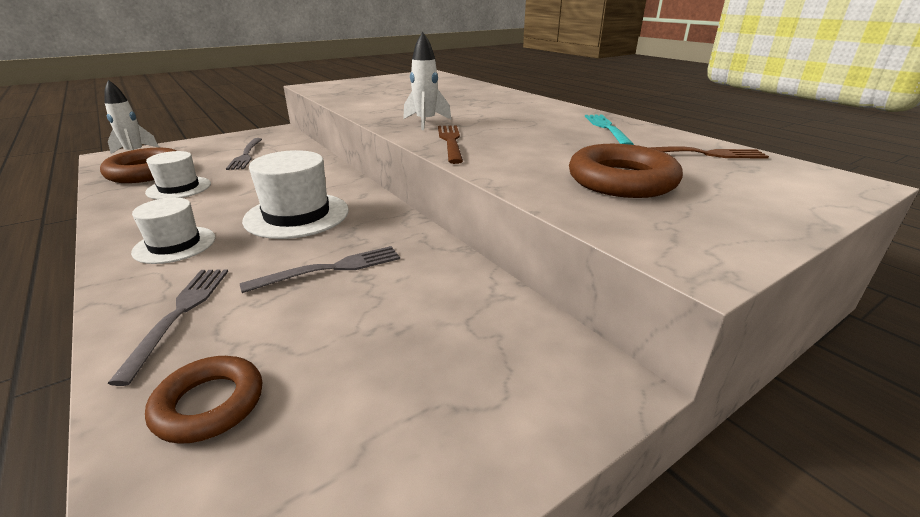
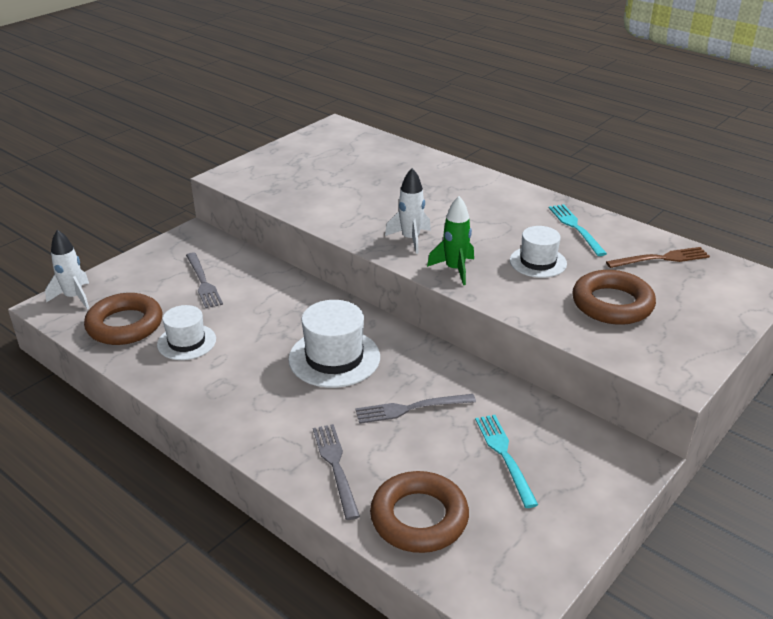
camera: 15 degrees left, 5 degrees up
white hat [131,197,216,264] -> white hat moved to [510,226,567,278]
brown ring [145,356,262,444] -> brown ring [370,471,469,553], size x1.53
grey fork [240,246,400,293] -> grey fork turned 150 degrees counterclockwise [355,394,476,424]
brown fork [438,125,463,164] -> green rocket [427,196,474,285]
none -> turquoise fork [475,415,538,508]

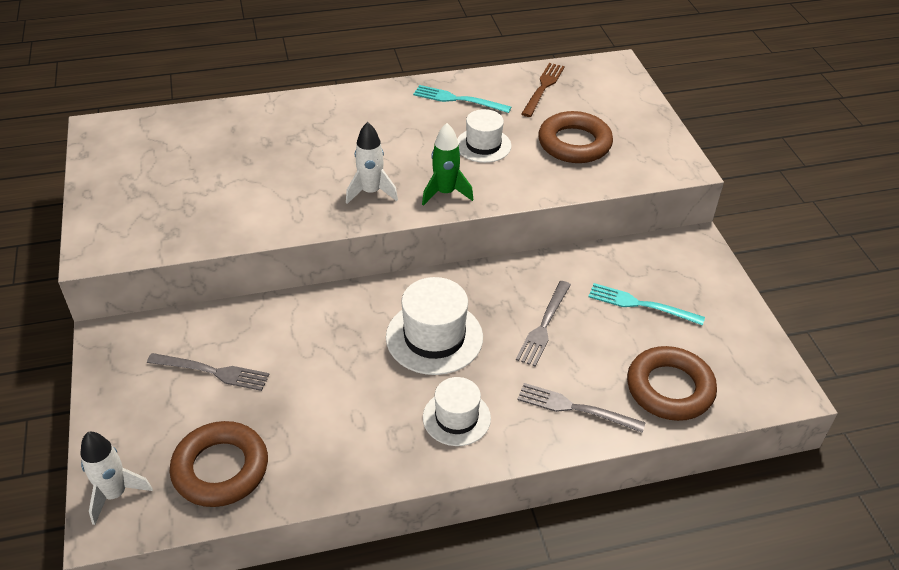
camera: 55 degrees left, 10 degrees up
white hat [157,305,216,360] -> white hat moved to [423,377,491,446]

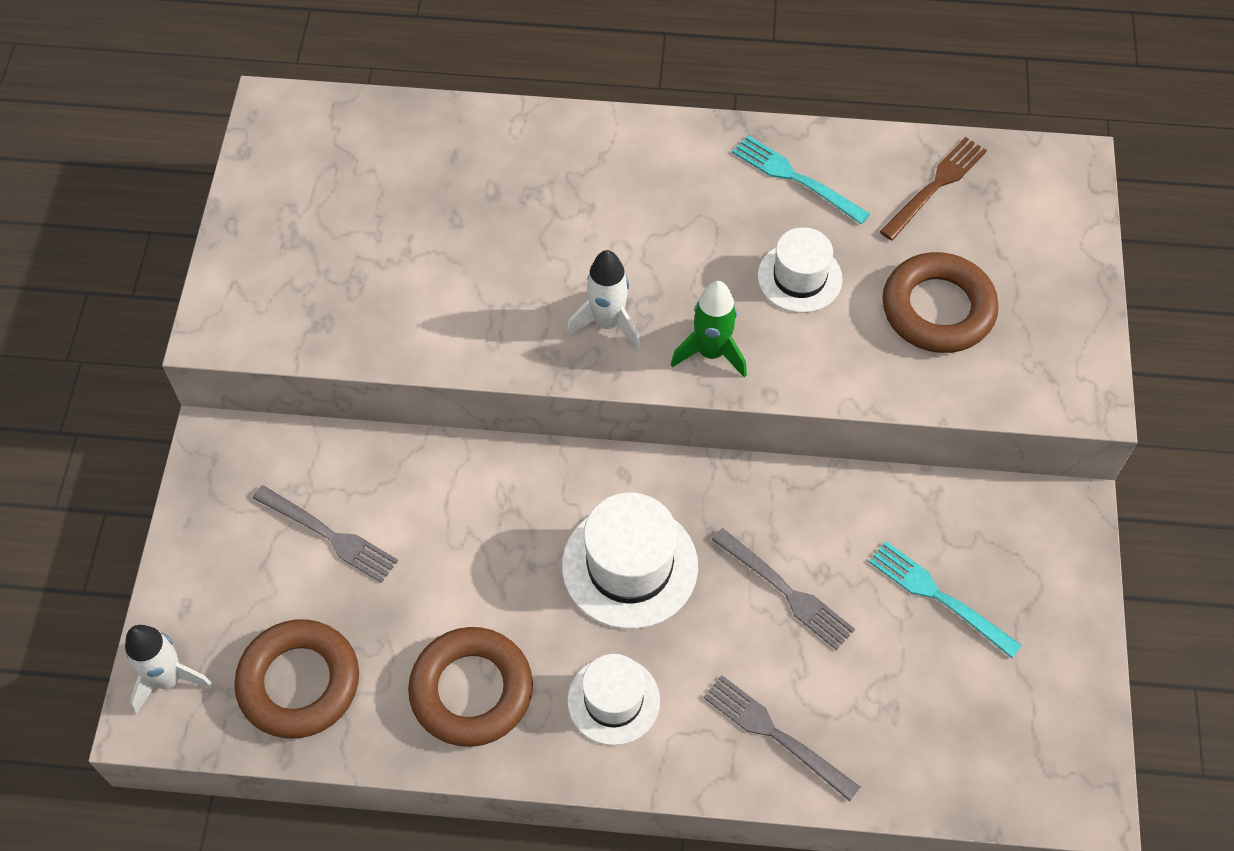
camera: 20 degrees right, 15 degrees up
grey fork [516,281,571,366] -> grey fork turned 90 degrees counterclockwise [711,528,855,650]
brown ring [627,346,717,421] -> brown ring moved to [408,627,533,747]

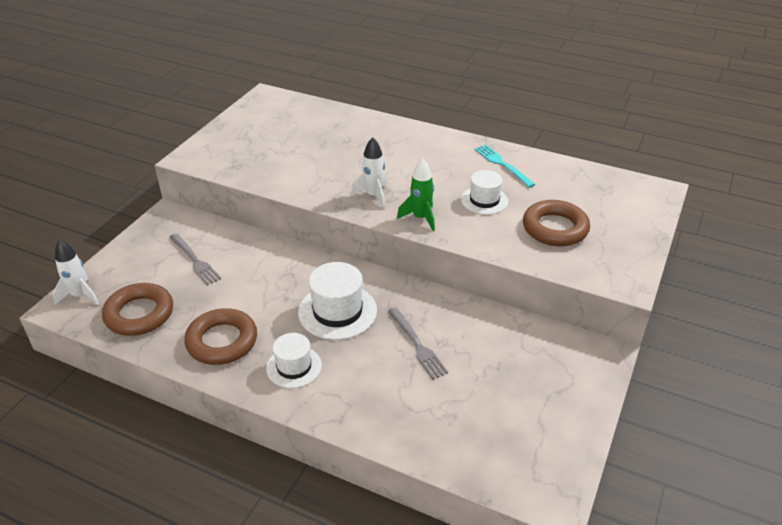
camera: 20 degrees right, 20 degrees down
grey fork [704,675,860,801] -> none
turquoise fork [869,541,1022,658] -> none
brown fork [879,137,987,240] -> none

